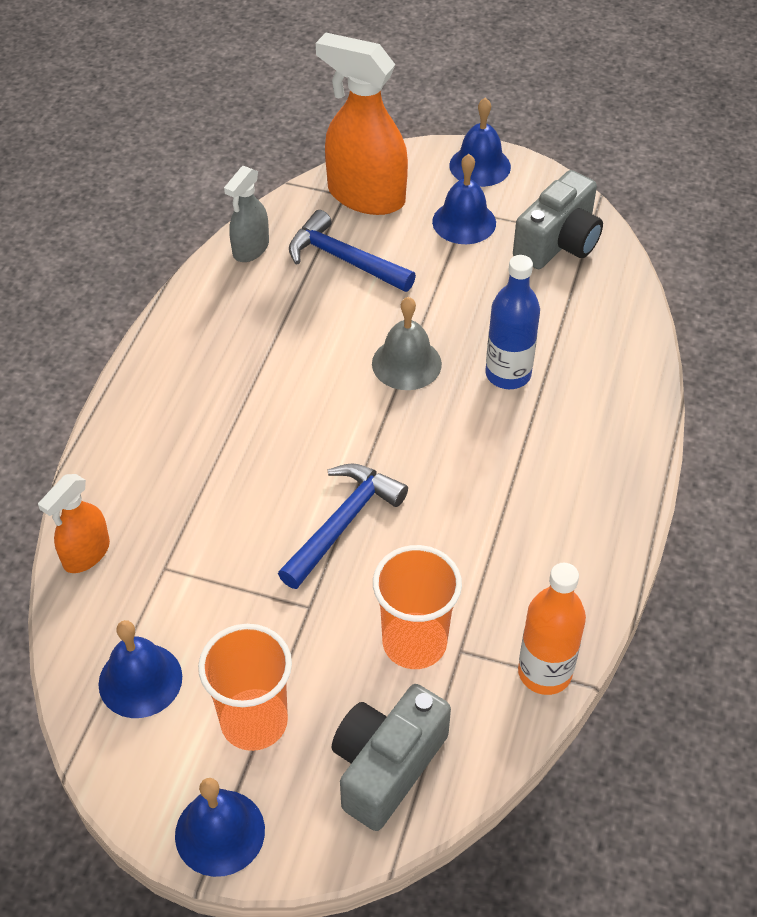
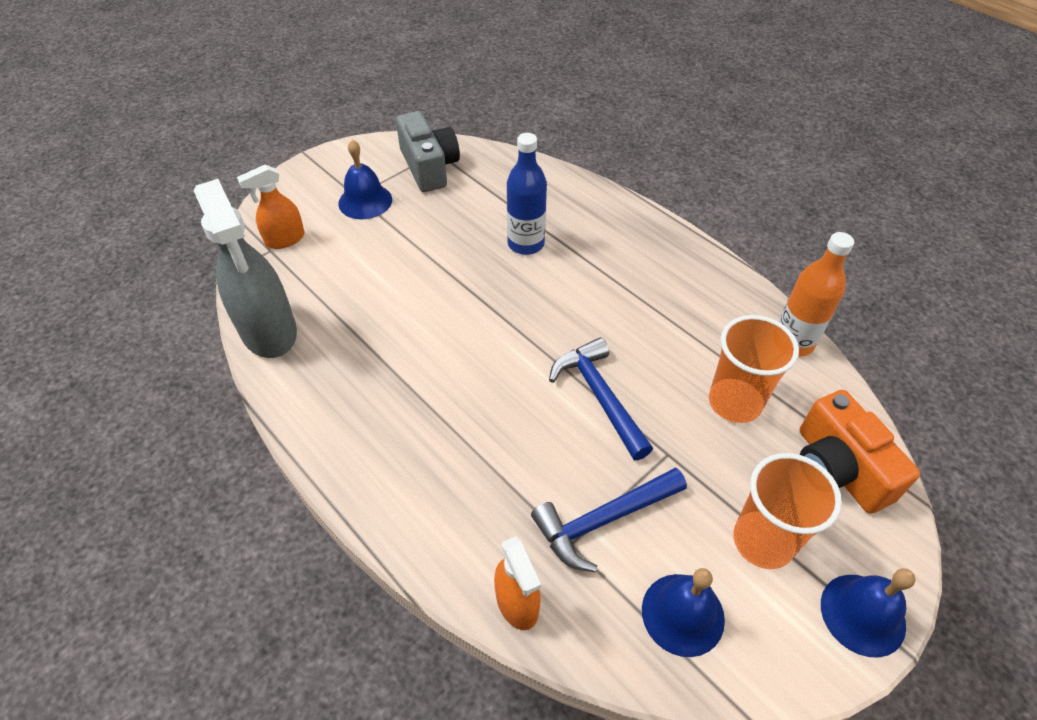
camera: 60 degrees left, 0 degrees up
grey spray bottle [224,166,269,262] -> grey spray bottle [194,179,297,358], size x1.83
blue hammer [289,210,416,292] -> blue hammer moved to [531,468,687,573]
orange spray bottle [316,33,408,215] -> orange spray bottle [237,164,305,249], size x0.55
grey camera [332,684,451,831] -> orange camera [800,390,920,514]
grey bell [372,297,442,390] -> none
blue bell [449,97,511,187] -> none

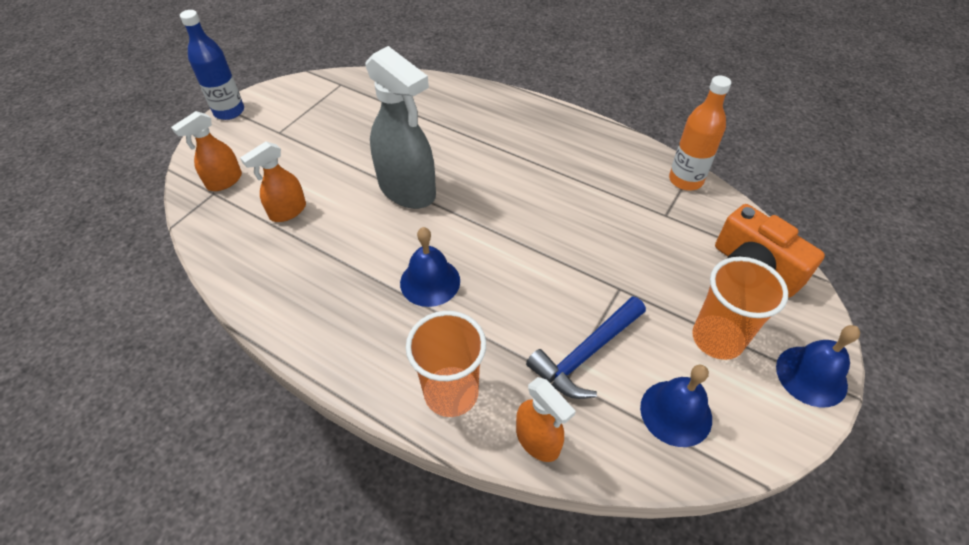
camera: 15 degrees left, 0 degrees up
grey spray bottle [194,179,297,358] -> grey spray bottle moved to [365,46,436,209]
blue bell [338,140,392,219] -> blue bell moved to [400,227,460,307]
grey camera [396,111,460,192] -> none
blue bottle [507,133,547,255] -> blue bottle moved to [180,10,244,120]
blue hammer [549,337,653,460] -> none
orange cup [709,315,799,423] -> orange cup moved to [406,311,486,417]
none -> orange spray bottle [240,141,306,222]

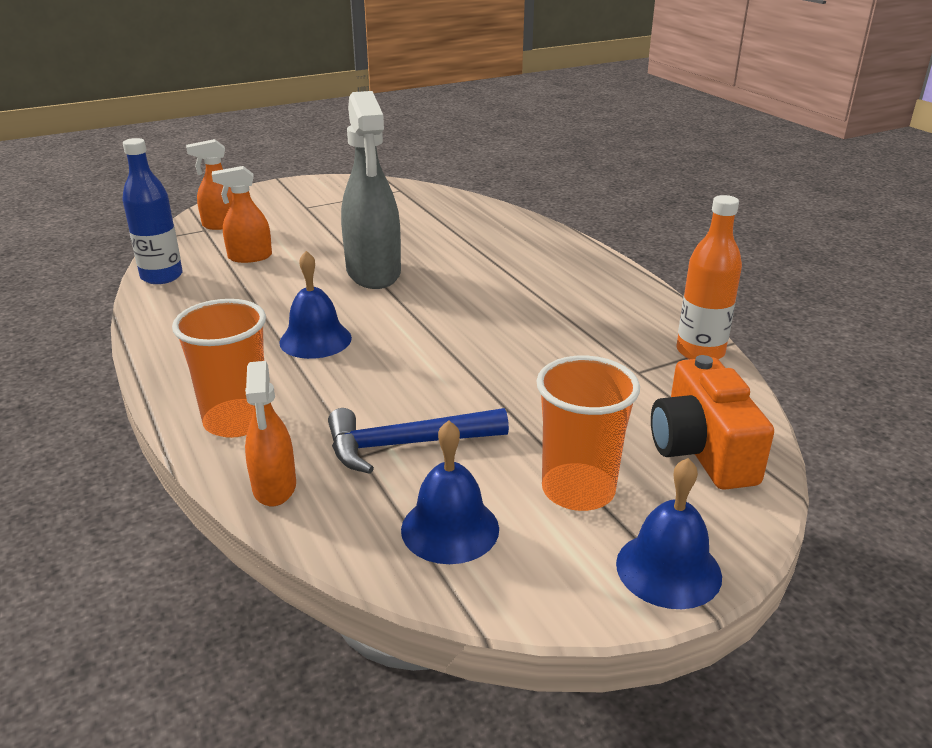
camera: 30 degrees right, 20 degrees down
blue bottle [180,10,244,120] -> blue bottle moved to [122,138,183,284]

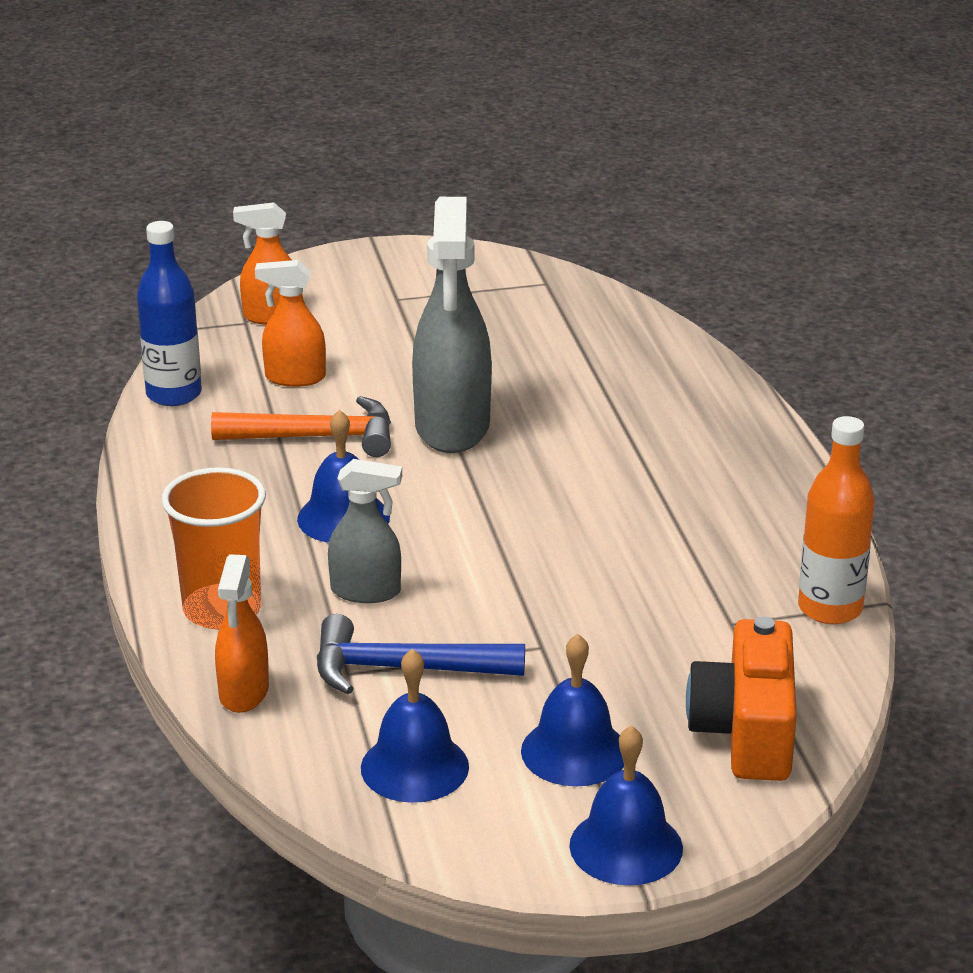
camera: 15 degrees right, 0 degrees up
orange cup [536,356,640,511] -> blue bell [521,634,624,787]
none -> orange hammer [211,396,391,457]
none -> grey spray bottle [328,459,402,603]

